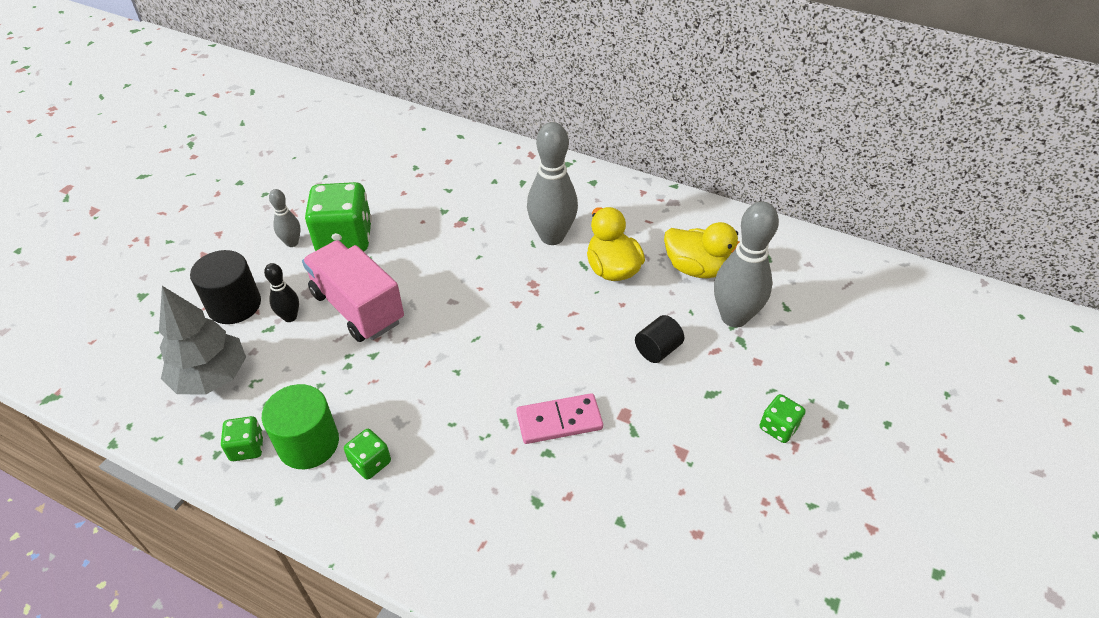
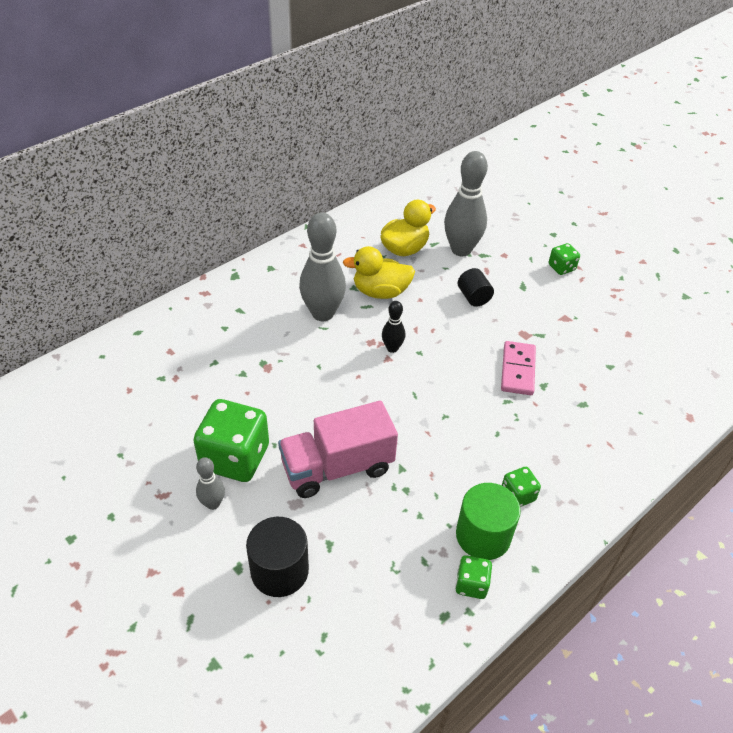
camera: 70 degrees left, 0 degrees up
grey tree [159,286,246,395] -> none
black bowling pin [264,263,299,322] -> black bowling pin moved to [382,301,405,353]

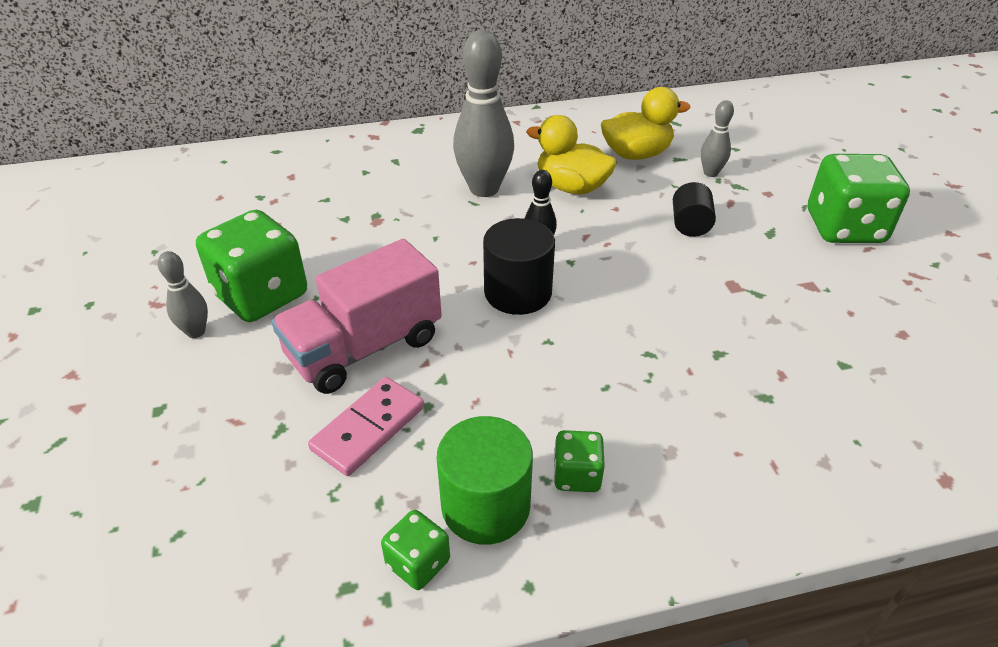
camera: 30 degrees right, 5 degrees down
black cylinder [246,517,309,597] -> black cylinder moved to [483,218,555,315]
pink truck [278,401,398,498] -> pink truck turned 45 degrees counterclockwise [271,239,442,394]
grey bowling pin [444,151,488,256] -> grey bowling pin [701,100,734,177], size x0.50
pink domino [501,341,536,395] -> pink domino moved to [308,377,424,476]
green dice [549,243,580,275] -> green dice [808,154,910,243], size x2.05

